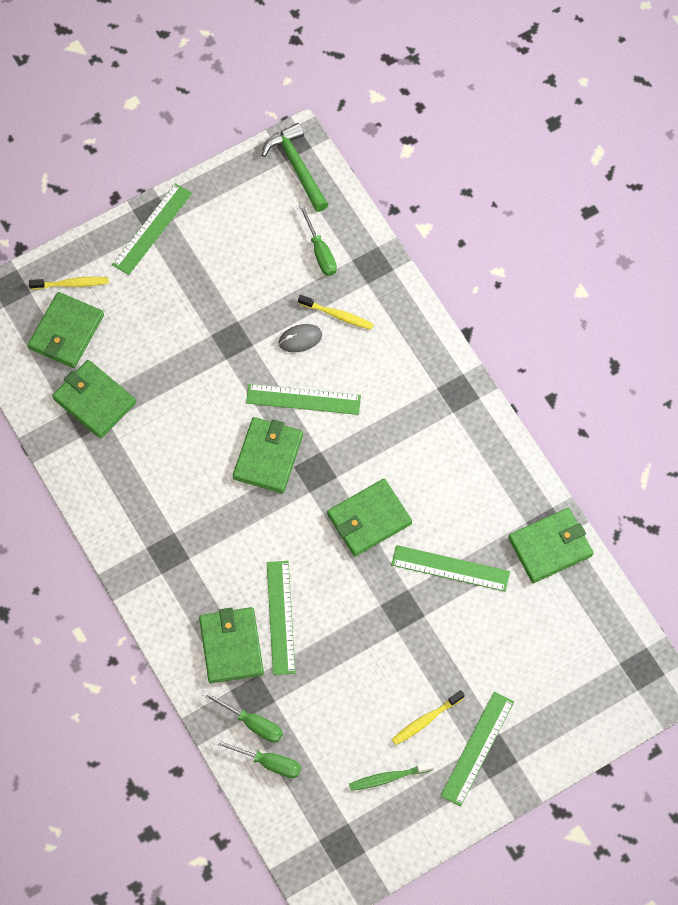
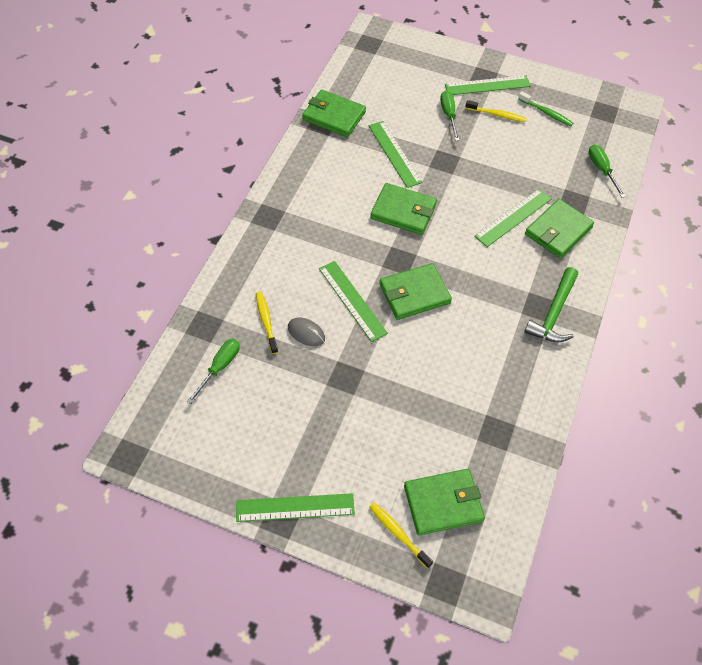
camera: 130 degrees left, 10 degrees down
green wallet [52,360,136,439] -> none
green screwdriver [202,691,283,743] -> green screwdriver moved to [440,91,460,141]
green hammer [262,123,329,212] -> green hammer moved to [524,267,578,342]

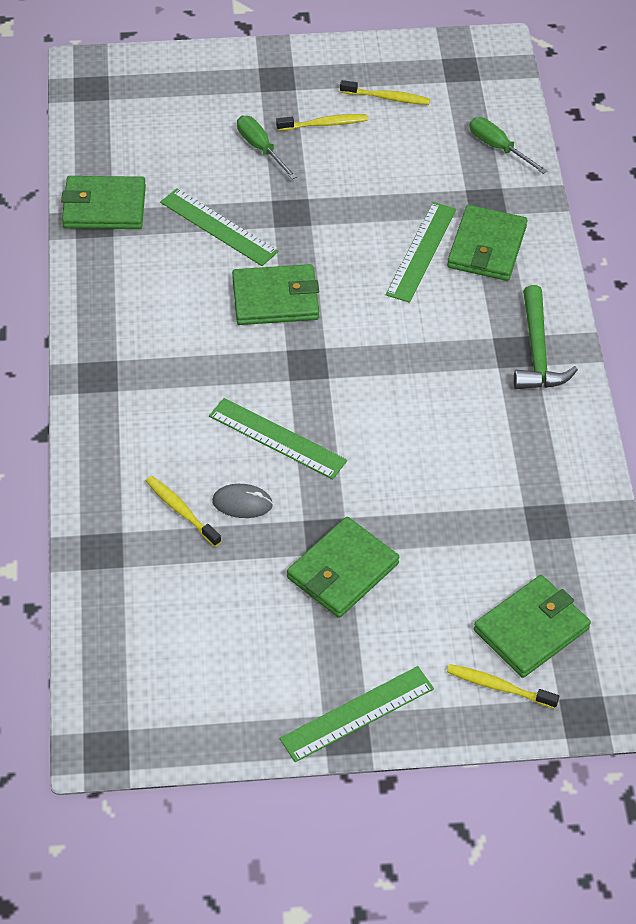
camera: 25 degrees left, 5 degrees down
green screwdriver [187,339,240,404] -> none
green wallet [379,263,452,320] -> green wallet moved to [287,517,399,618]
green ruler [445,75,531,95] -> none
green toothbrush [518,91,573,127] -> yellow toothbrush [340,80,430,105]

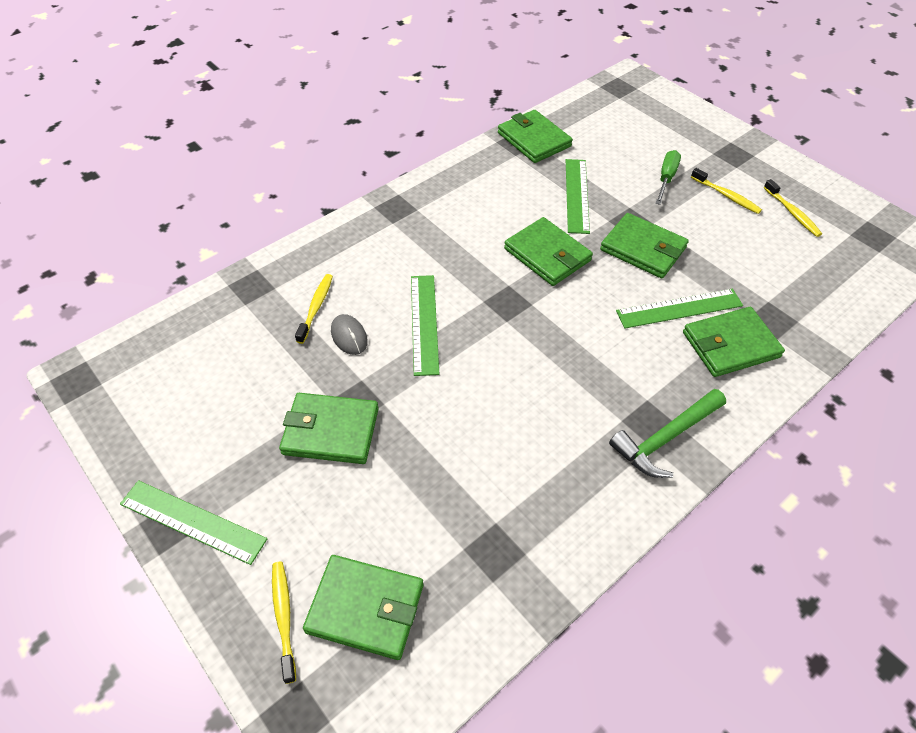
camera: 55 degrees right, 0 degrees up
green screwdriver [469,117,548,174] -> none
none -> green wallet [600,213,689,278]

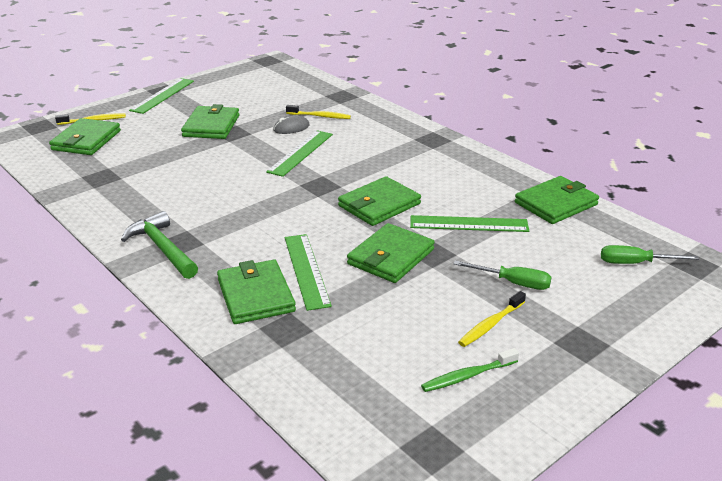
camera: 90 degrees right, 20 degrees down
green ruler [411,275,439,376] -> green ruler turned 60 degrees counterclockwise [266,130,333,177]
yellow toothbrush [764,179,822,237] -> green toothbrush [421,348,519,392]
none -> green screwdriver [601,245,699,264]

